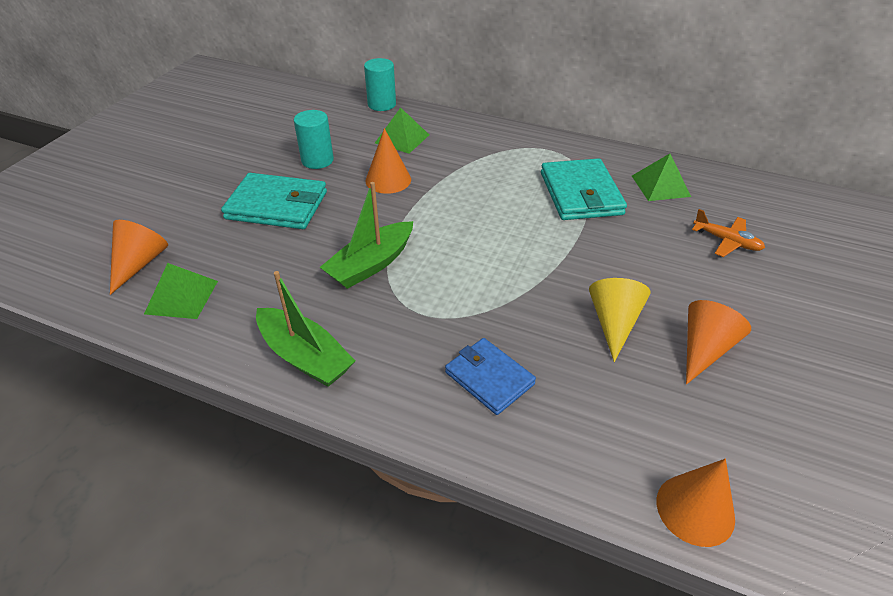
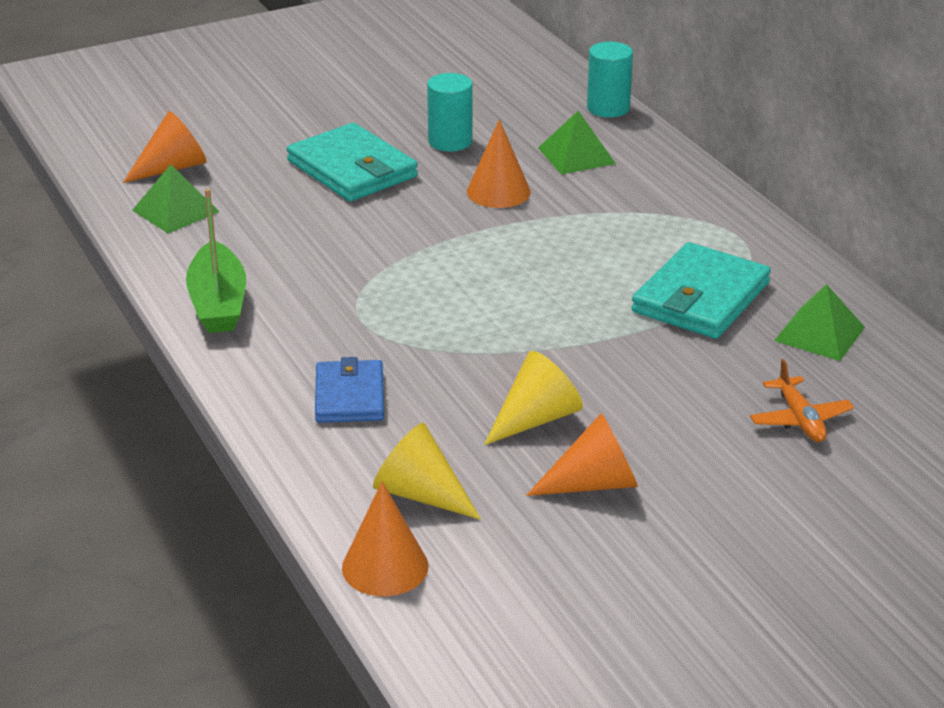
camera: 40 degrees right, 10 degrees down
green boat [320,182,413,289] -> none
none -> yellow cone [373,423,481,520]

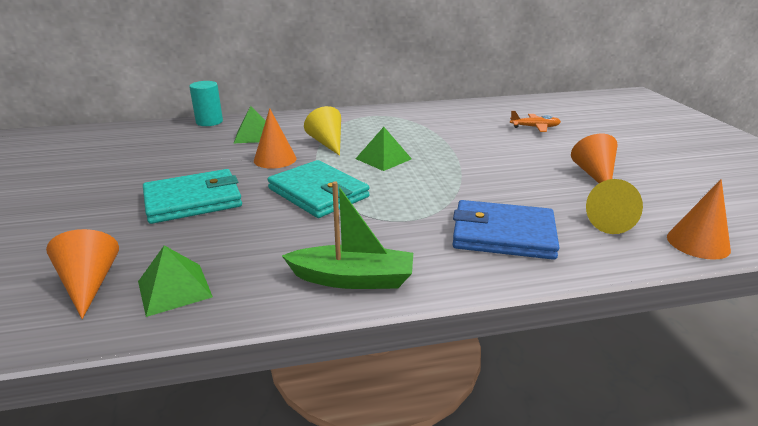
camera: 75 degrees left, 5 degrees down
blue wallet [315,357,384,423] -> blue wallet [452,200,559,260], size x1.54
turquoise cylinder [427,73,473,151] -> none
yellow cone [484,351,583,445] -> yellow cone moved to [304,106,341,156]
turquoise wallet [632,242,771,339] -> turquoise wallet moved to [267,160,370,218]
green pyramid [774,284,865,361] -> green pyramid moved to [356,127,412,171]

